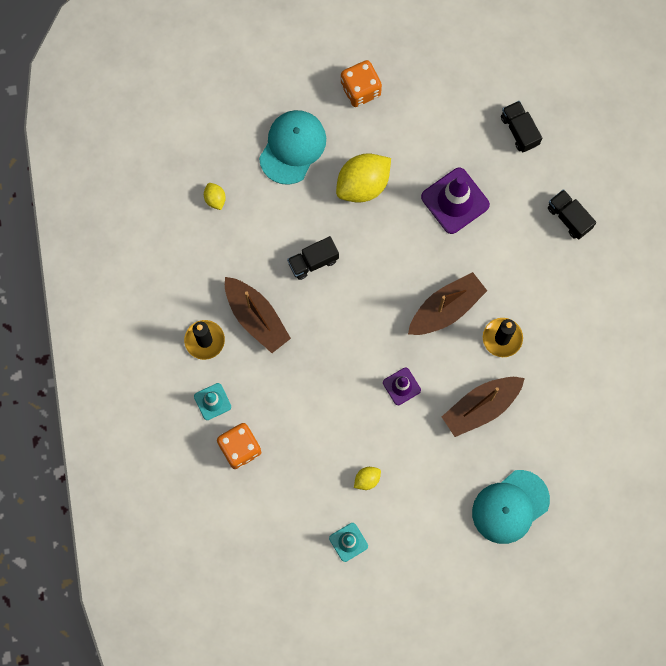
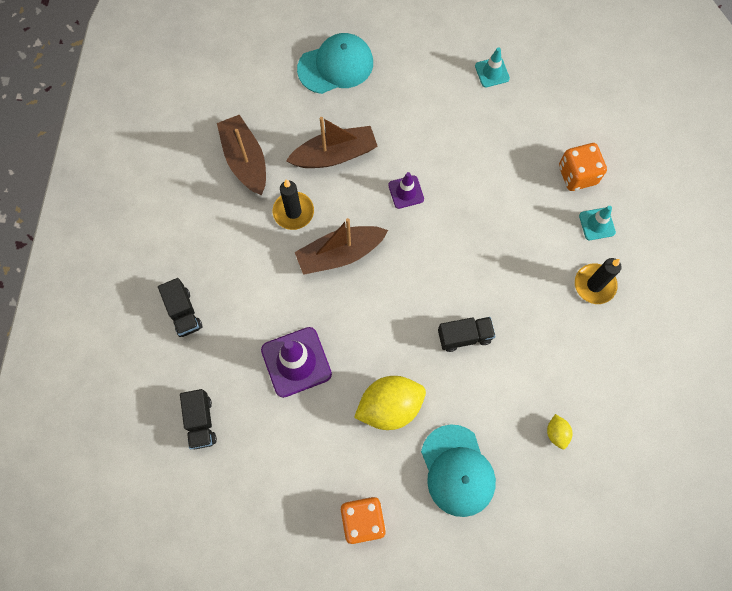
camera: 165 degrees left, 5 degrees down
brown boat [225,277,291,353] -> brown boat moved to [217,115,266,195]
turquoise cap [259,110,326,185] -> turquoise cap turned 60 degrees counterclockwise [421,424,496,517]
yellow lemon [354,467,381,490] -> none

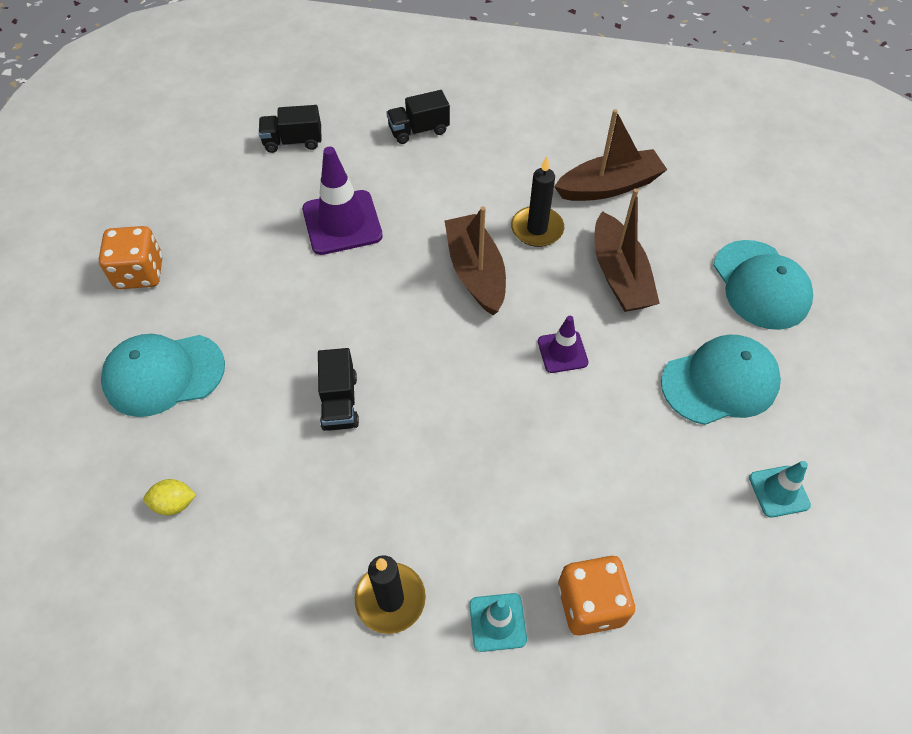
camera: 95 degrees right, 15 degrees down
yellow lemon [354,376,426,430] -> none
none -> turquoise cap [661,335,781,425]

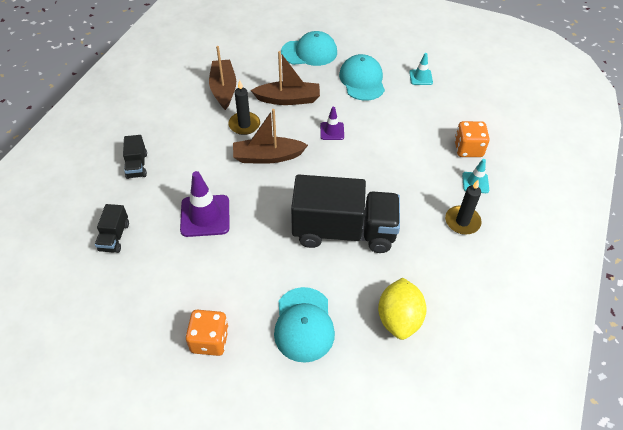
camera: 80 degrees left, 5 degrees down
yellow lemon [143,479,196,515] -> yellow lemon [378,278,427,340], size x2.15
black truck [318,348,359,431] -> black truck [291,174,400,253], size x2.32

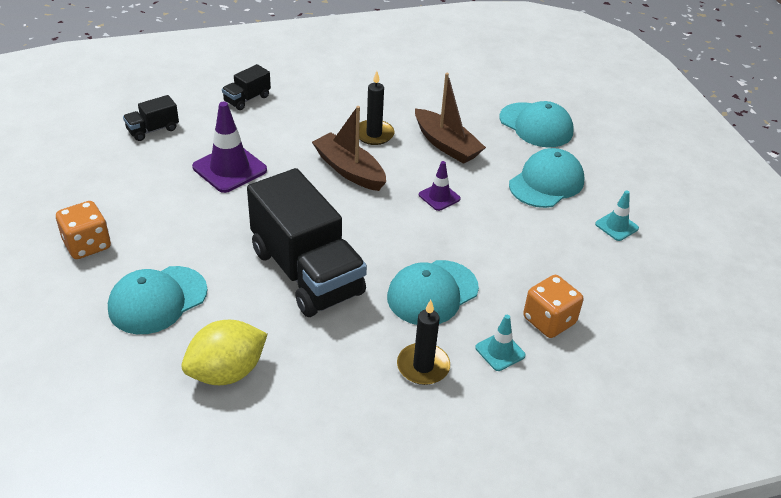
camera: 50 degrees right, 10 degrees down
brown boat [209,46,236,110] -> none
none -> turquoise cap [387,260,479,325]

